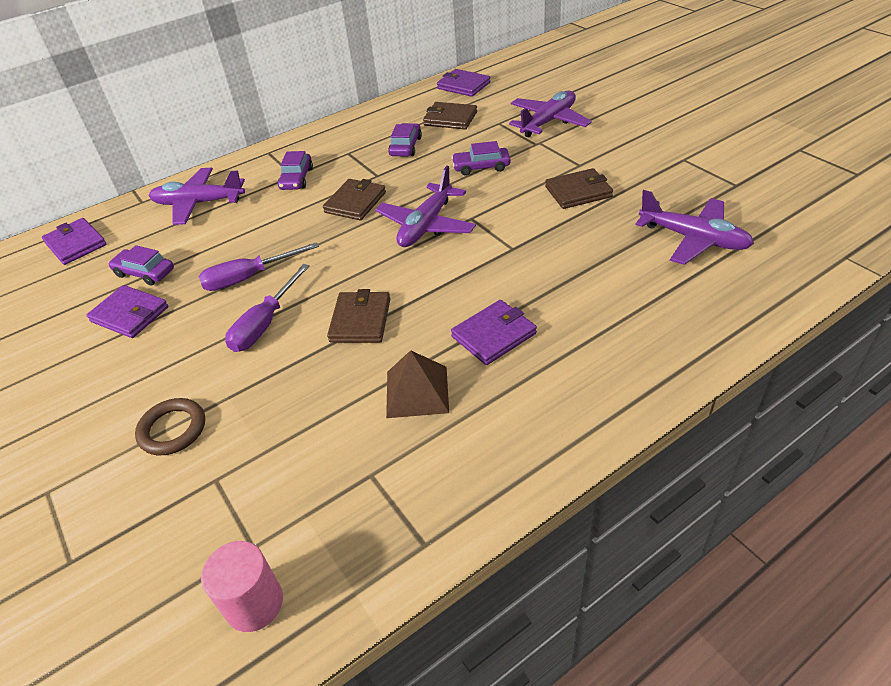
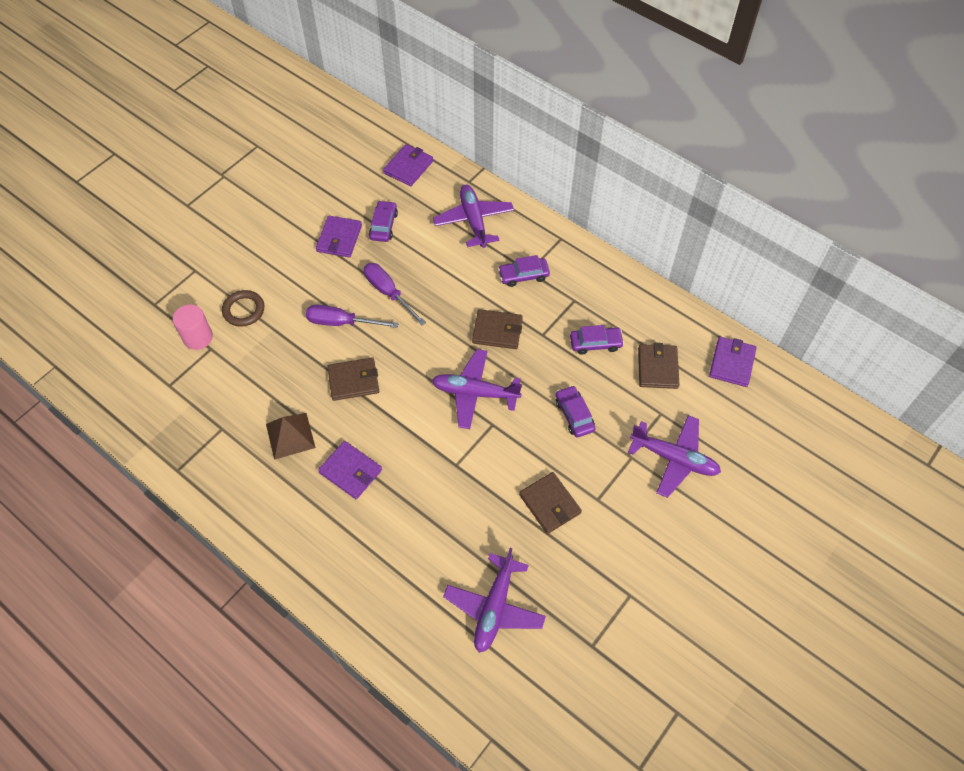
camera: 70 degrees right, 15 degrees up
pink cylinder [201,541,283,632] -> pink cylinder moved to [173,305,213,350]

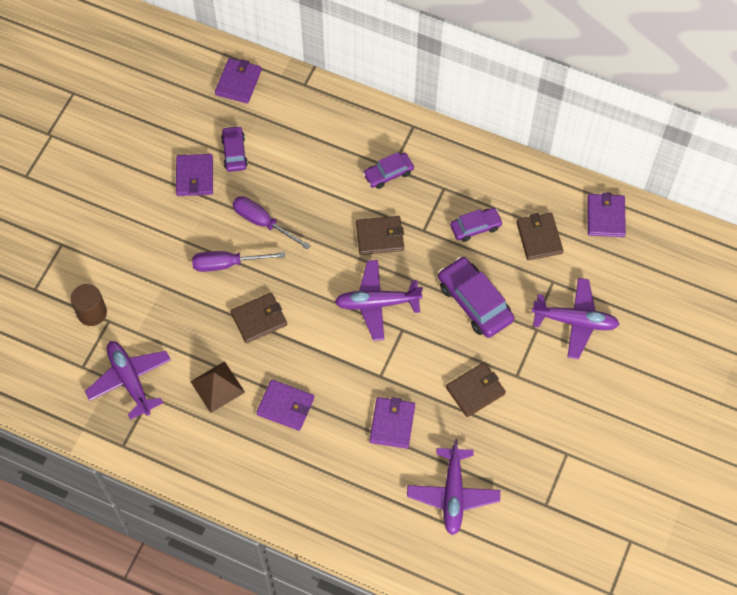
camera: 15 degrees left, 5 degrees up
pink cylinder [173,305,213,350] -> brown cylinder [71,284,107,326]
brown ring [222,290,264,327] -> none
purple plane [433,185,514,248] -> purple plane moved to [85,341,171,420]
brown wallet [519,472,582,534] -> brown wallet turned 75 degrees counterclockwise [446,362,506,417]
purple car [556,385,596,437] -> purple car [438,257,514,338], size x1.68
none -> purple wallet [370,397,415,449]

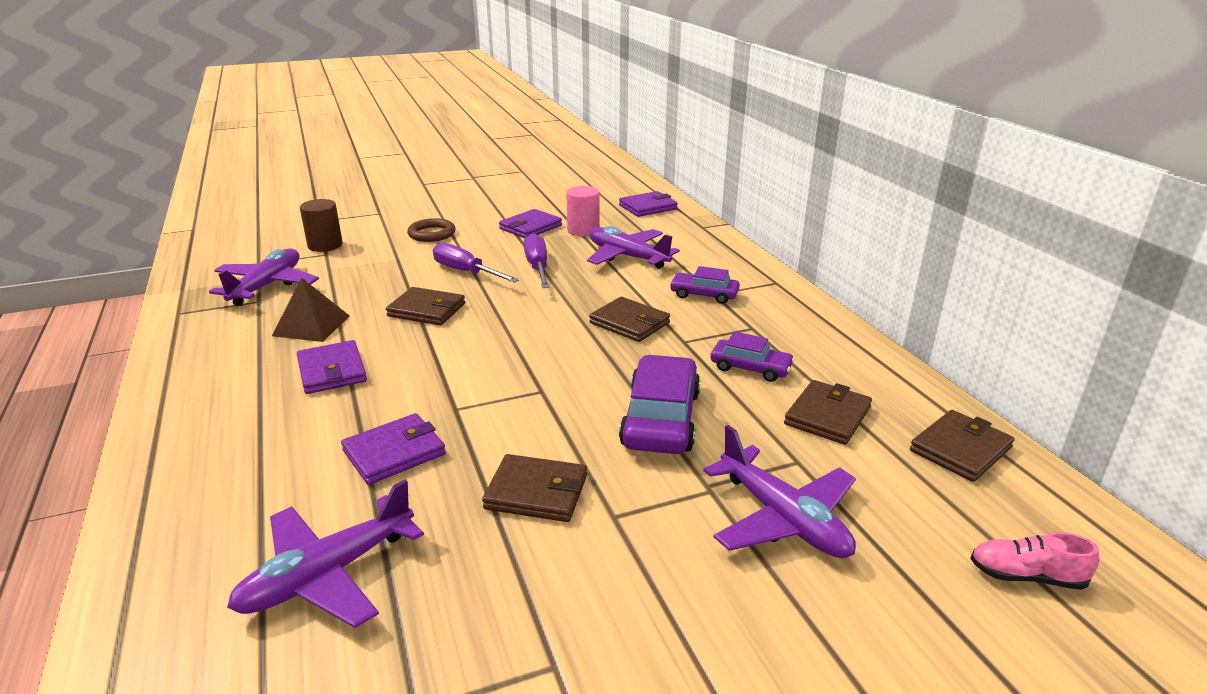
camera: 45 degrees right, 35 degrees down
purple car [221,126,248,172] -> pink cylinder [566,186,600,236]
purple plane [335,260,423,341] -> purple plane moved to [587,226,680,269]
purple wallet [587,192,626,237] -> brown wallet [910,410,1015,482]
none -> brown ring [407,218,455,242]
none -> pink shoe [970,532,1099,590]

